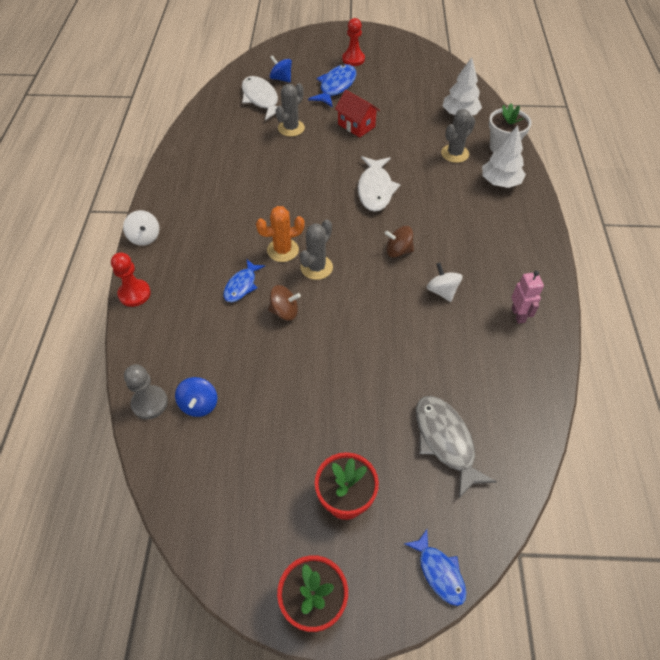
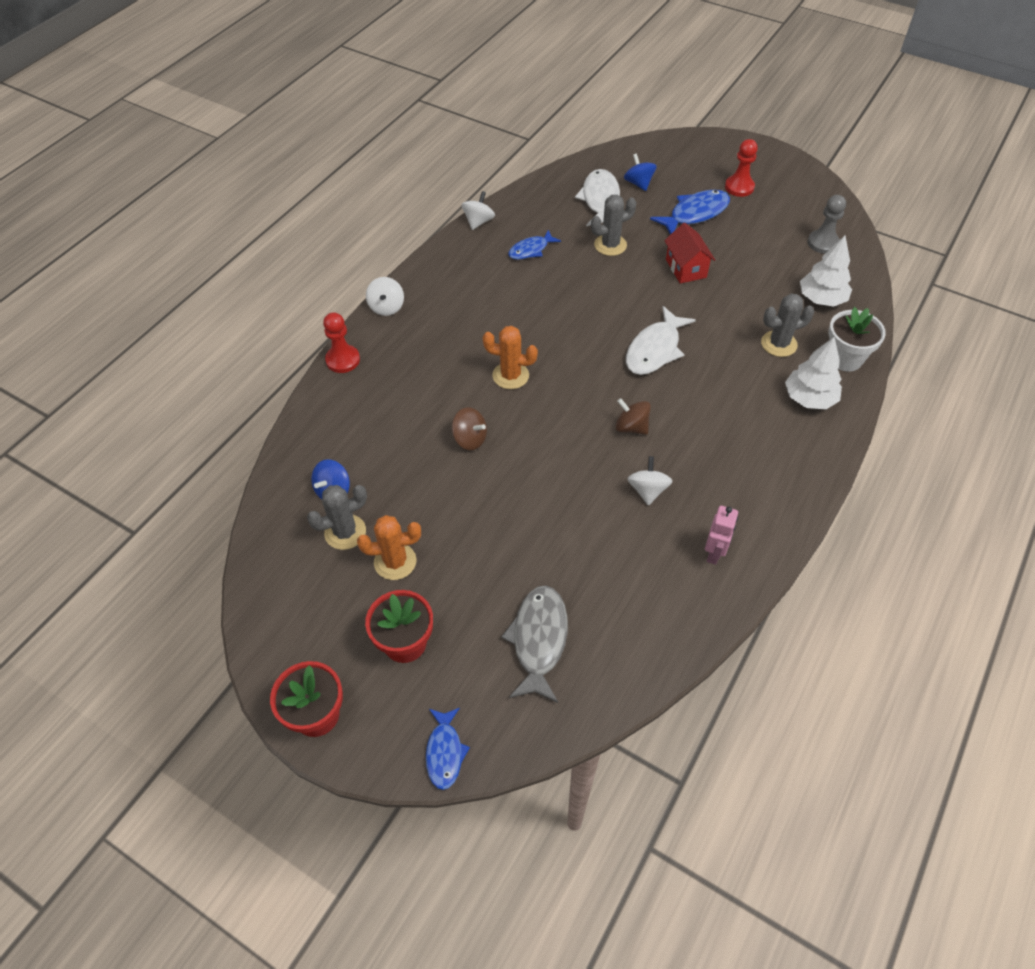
camera: 30 degrees right, 0 degrees up
grey pawn [124,364,168,419] -> grey pawn moved to [807,195,846,254]
blue fish [223,260,265,302] -> blue fish moved to [508,230,561,260]
grey cactus [300,219,333,280] -> grey cactus moved to [307,485,367,550]
none -> orange cactus [357,515,421,580]
none -> white spinning top [462,191,495,230]

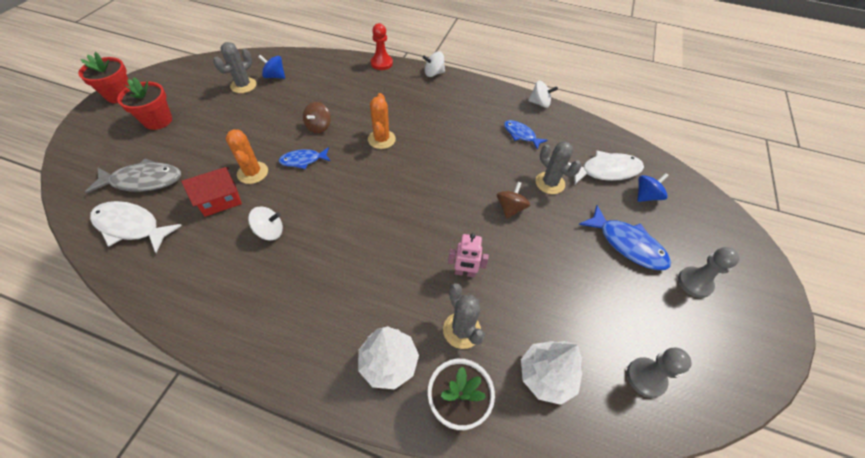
camera: 75 degrees right, 0 degrees up
grey cactus [307,485,367,550] -> grey cactus turned 75 degrees clockwise [213,42,257,93]
orange cactus [357,515,421,580] -> orange cactus moved to [226,129,268,184]
blue fish [426,708,470,790] -> blue fish moved to [279,147,330,169]
brown spinning top [615,398,651,435] -> brown spinning top moved to [497,182,530,219]
white fish [626,306,696,375] -> white fish moved to [90,201,182,253]
red house [664,223,715,284] -> red house moved to [181,167,242,217]
pink robot [705,506,738,565] -> pink robot moved to [448,233,489,277]
red pawn [725,139,758,197] -> grey pawn [678,247,740,298]

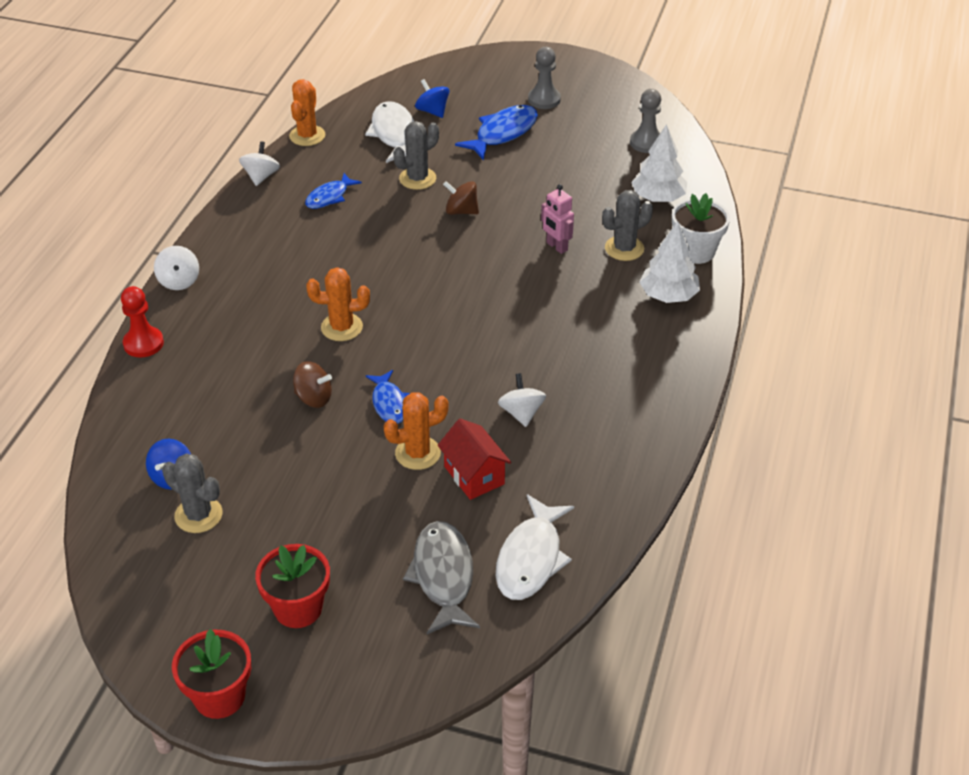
camera: 90 degrees left, 10 degrees down
pink robot [448,233,489,277] -> pink robot turned 135 degrees clockwise [541,184,574,254]
none -> orange cactus [289,79,325,146]

